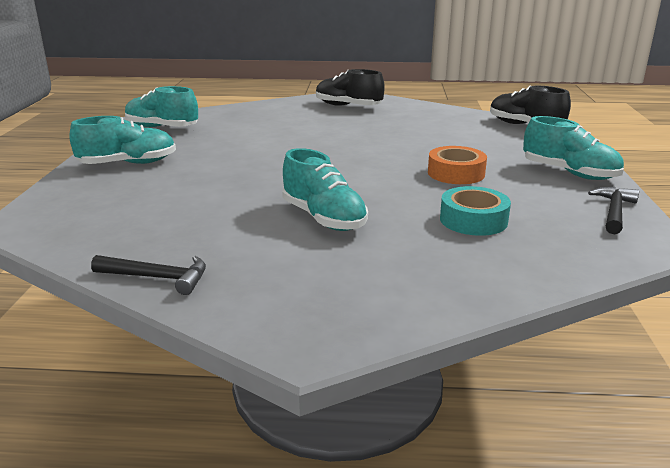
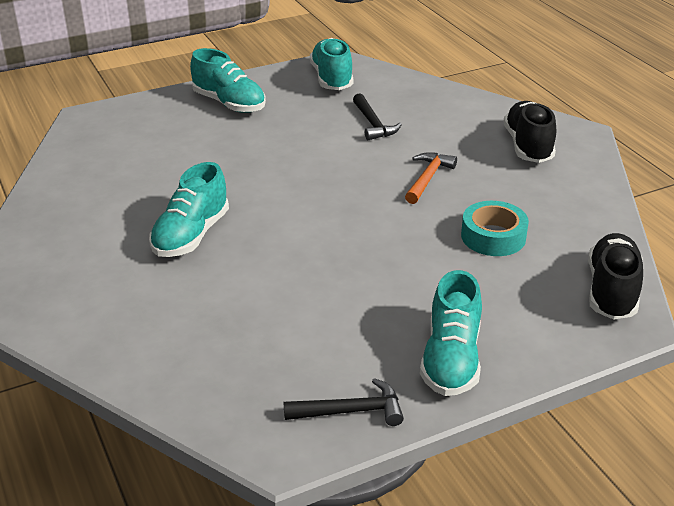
camera: 60 degrees right, 10 degrees up
black hammer [91,255,206,295] -> black hammer moved to [353,93,402,140]
orange tape [428,146,487,184] -> none
turquoise tape [440,186,511,236] -> turquoise tape moved to [461,201,529,256]
none -> orange hammer [405,152,457,204]

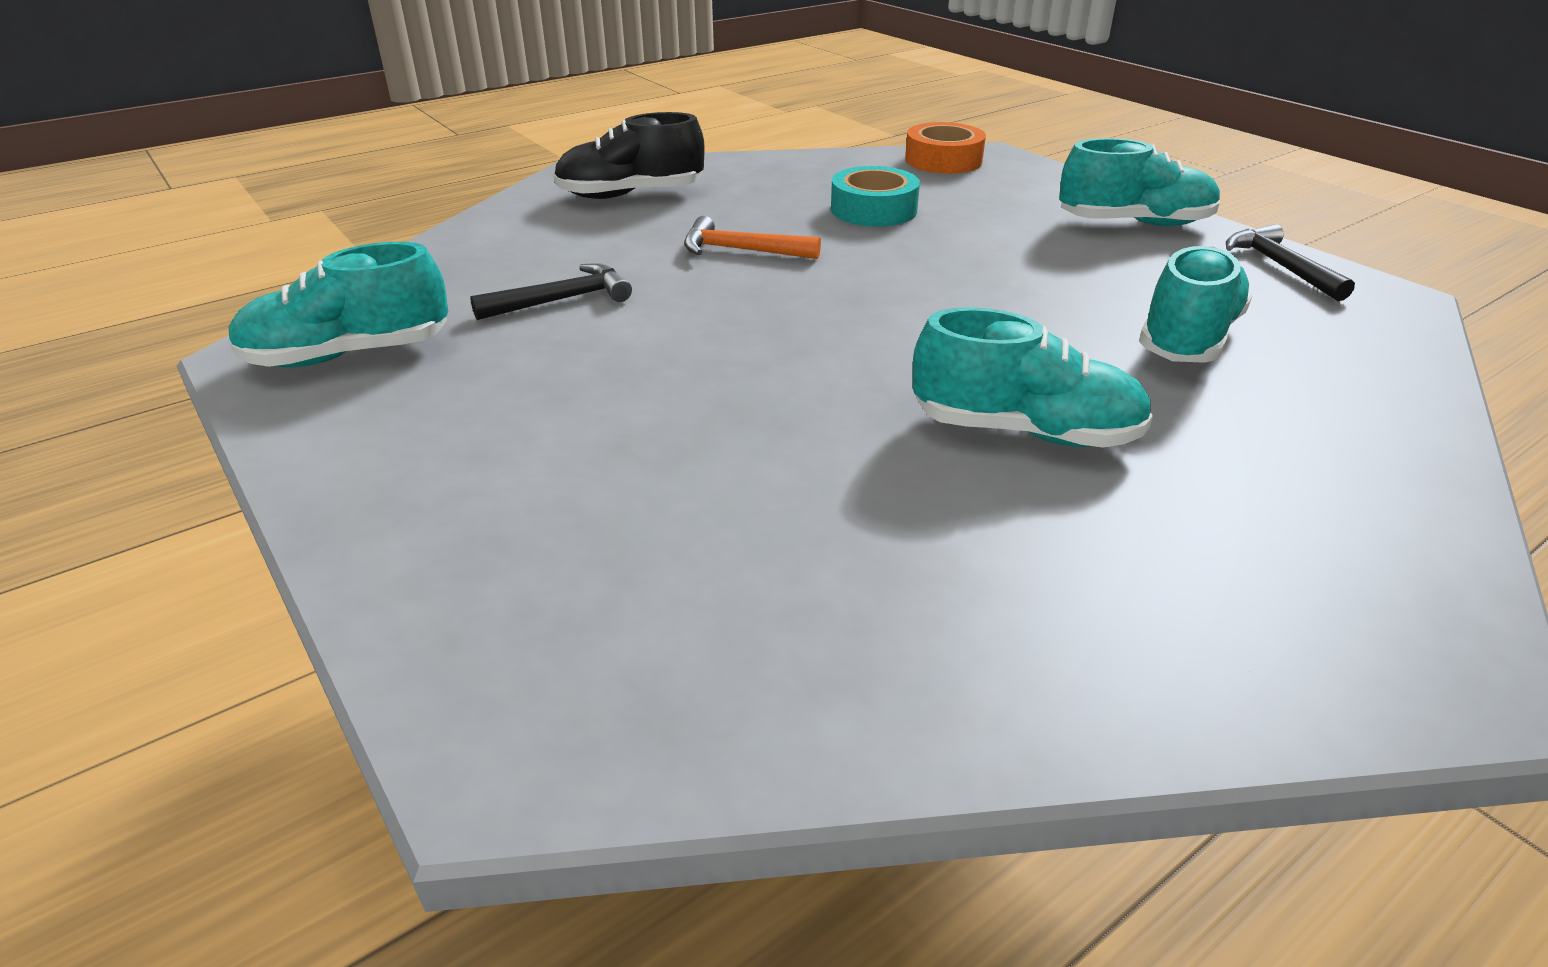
camera: 100 degrees left, 0 degrees up
turquoise shoe [190,48,266,113] -> turquoise shoe moved to [1139,245,1253,363]
black shoe [588,233,643,320] -> orange tape [905,122,986,174]

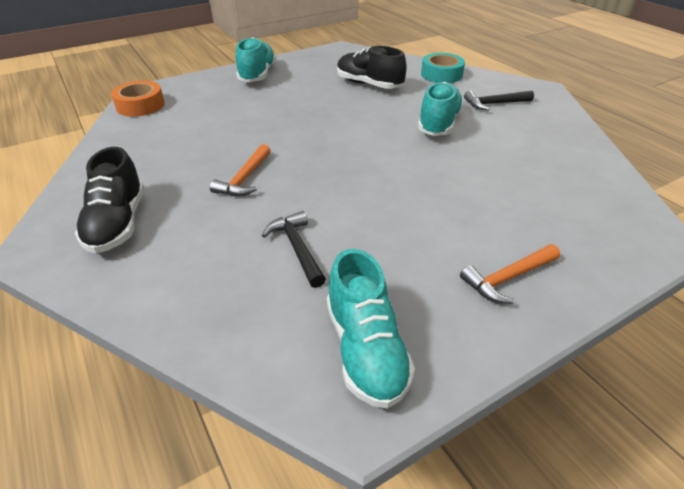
camera: 85 degrees left, 5 degrees up
turquoise tape [831,166,920,227] -> turquoise tape moved to [421,53,465,83]
turquoise shoe [1139,245,1253,363] -> black shoe [337,46,407,89]
black hammer [1226,224,1355,301] -> black hammer moved to [464,90,534,110]
none -> orange hammer [460,244,560,304]

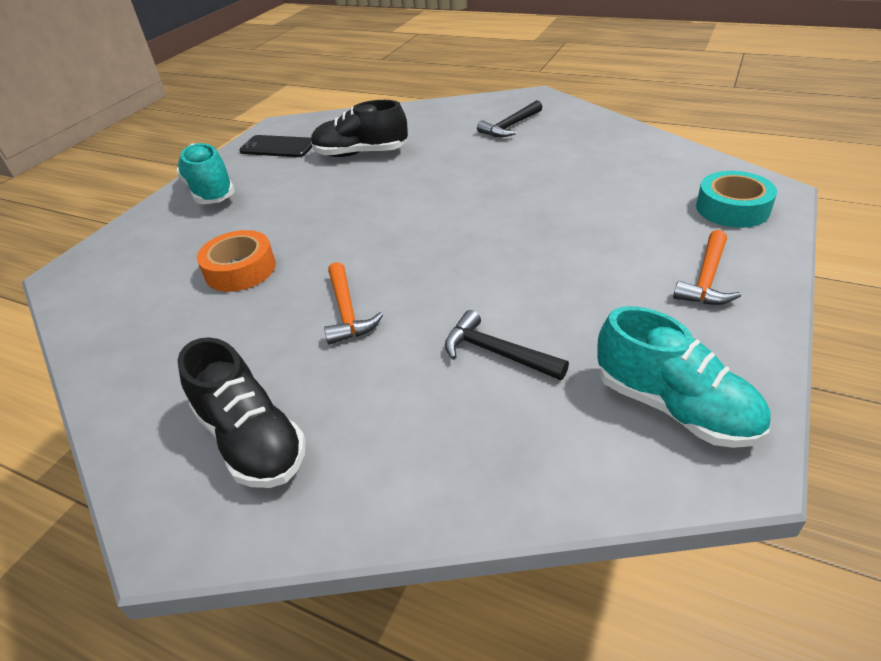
camera: 30 degrees left, 0 degrees up
orange tape [111,81,165,117] -> orange tape moved to [197,230,276,292]
turquoise shoe [418,82,464,136] -> none
turquoise tape [421,53,465,83] -> turquoise tape moved to [696,171,777,228]
none -> black phone [239,135,312,157]

